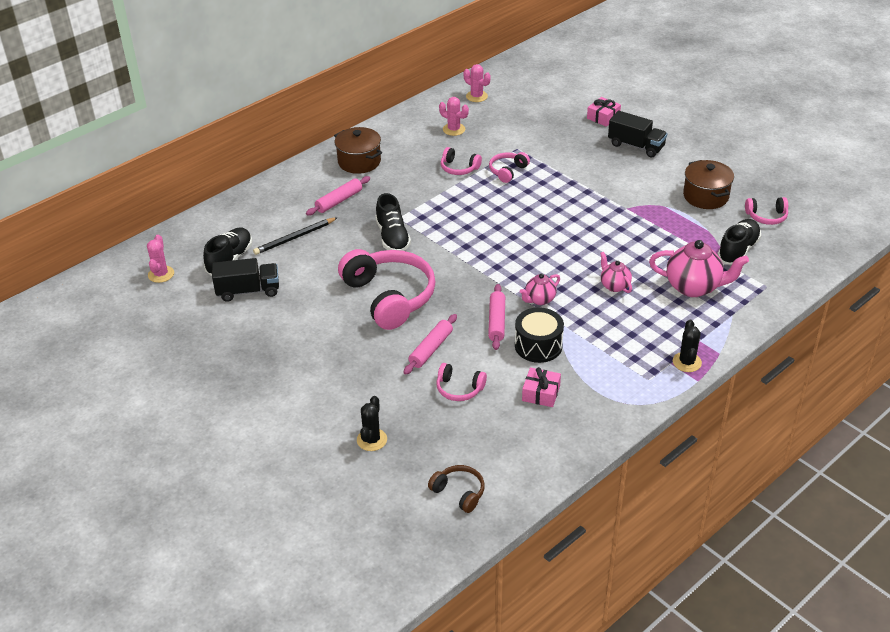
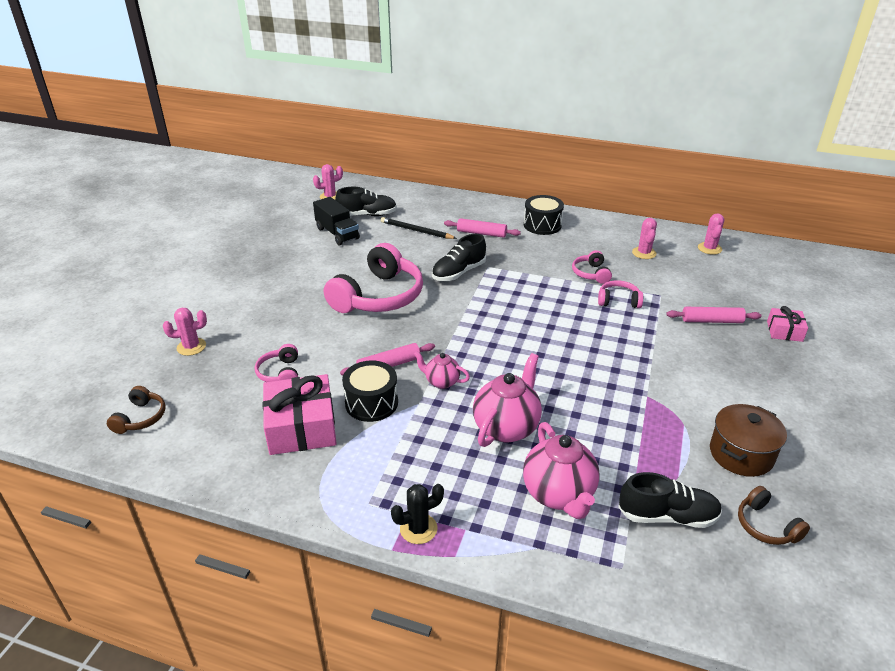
camera: 60 degrees right, 5 degrees down
brown pot [334,127,382,174] -> black drum [524,195,564,235]
black cactus [357,396,387,451] -> pink cactus [163,308,207,356]
pink rolling pin [404,314,457,375] -> pink rolling pin moved to [666,307,762,323]
pink gift [522,367,561,407] -> pink gift [262,374,337,455], size x1.87
pink teapot [600,252,632,293] -> pink teapot [473,353,542,447], size x1.79
black truck [608,111,667,157] -> none
pink headphones [745,197,788,225] -> brown headphones [738,486,810,545]

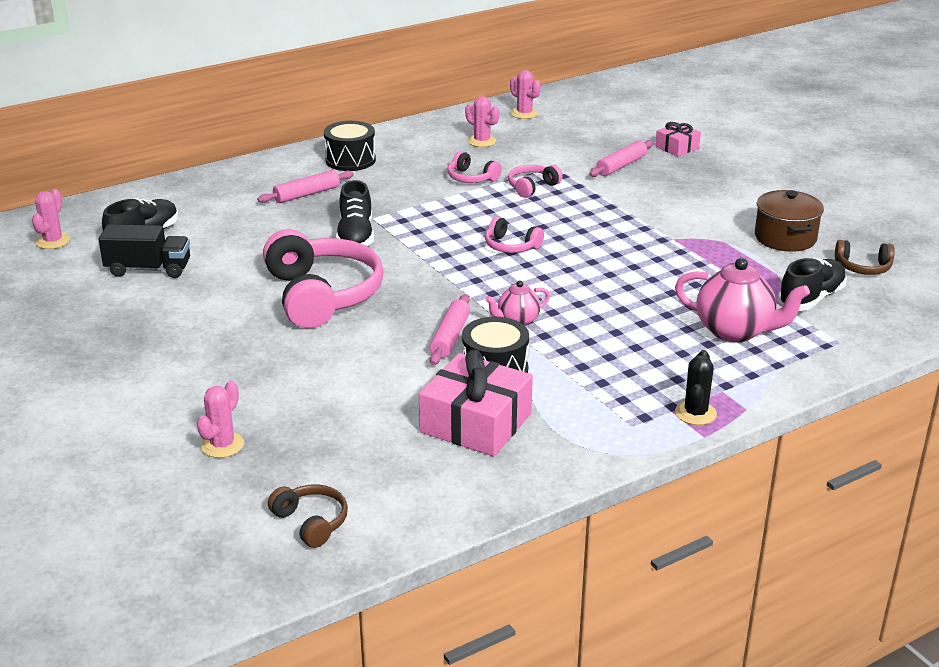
camera: 50 degrees left, 5 degrees down
pink headphones [255,344,298,382] -> pink headphones moved to [485,217,544,253]
black pencil [381,217,457,239] -> none
pink teapot [473,353,542,447] -> none

